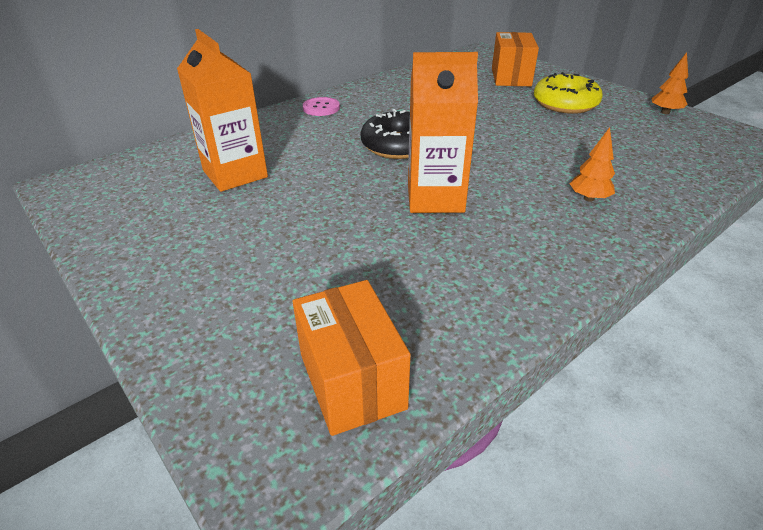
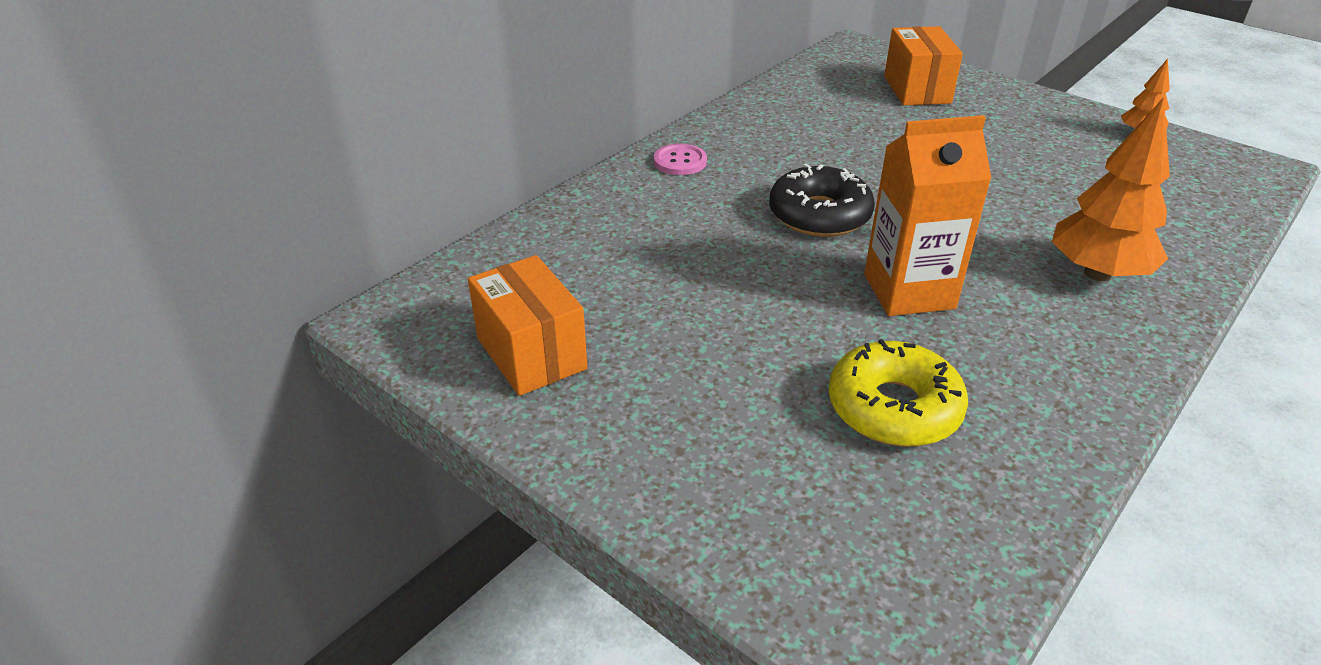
camera: 10 degrees left, 0 degrees up
orange carton [177,29,268,192] -> none
orange box [293,280,411,436] -> orange box moved to [468,255,587,396]
yellow donut [534,72,603,114] -> yellow donut moved to [829,339,968,447]
orange tree [570,127,615,202] -> orange tree [1052,97,1170,281], size x1.92

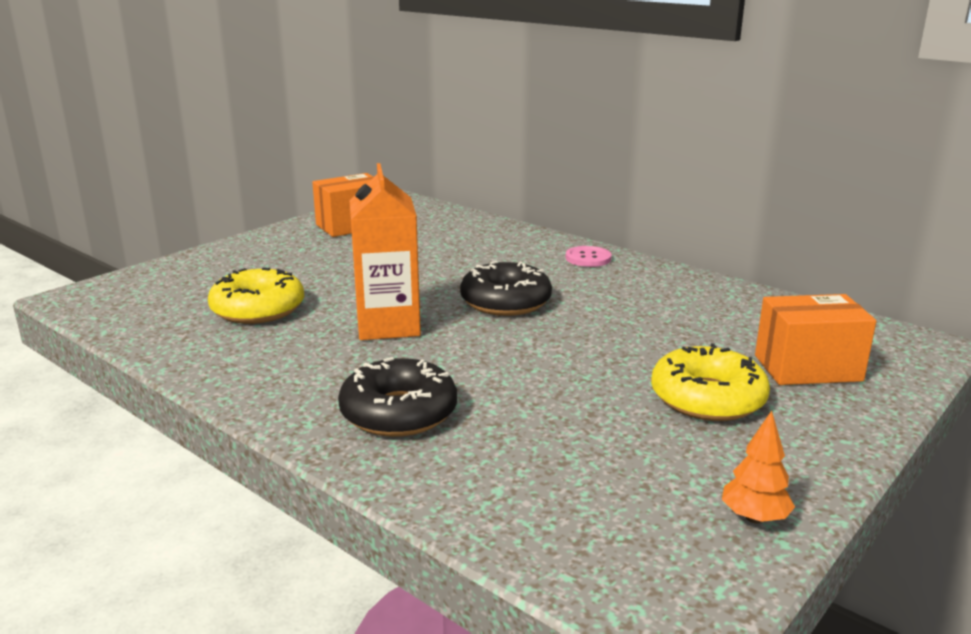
camera: 90 degrees right, 15 degrees down
orange tree [1052,97,1170,281] -> black donut [338,357,457,437]
none -> yellow donut [651,343,770,421]

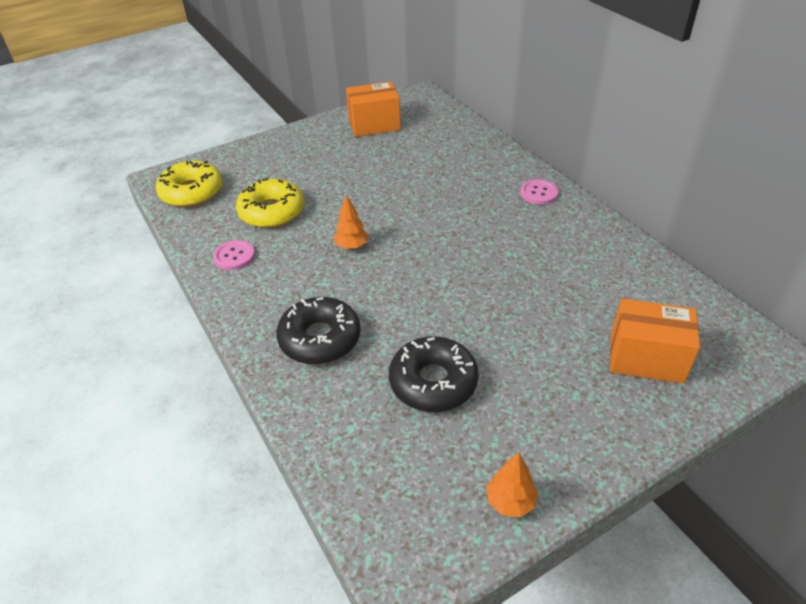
camera: 20 degrees right, 20 degrees up
orange carton [349,163,421,340] -> orange tree [333,195,368,249]
black donut [460,261,552,316] -> black donut moved to [389,336,479,412]
yellow donut [651,343,770,421] -> yellow donut moved to [156,161,223,207]
none -> pink button [213,240,255,270]

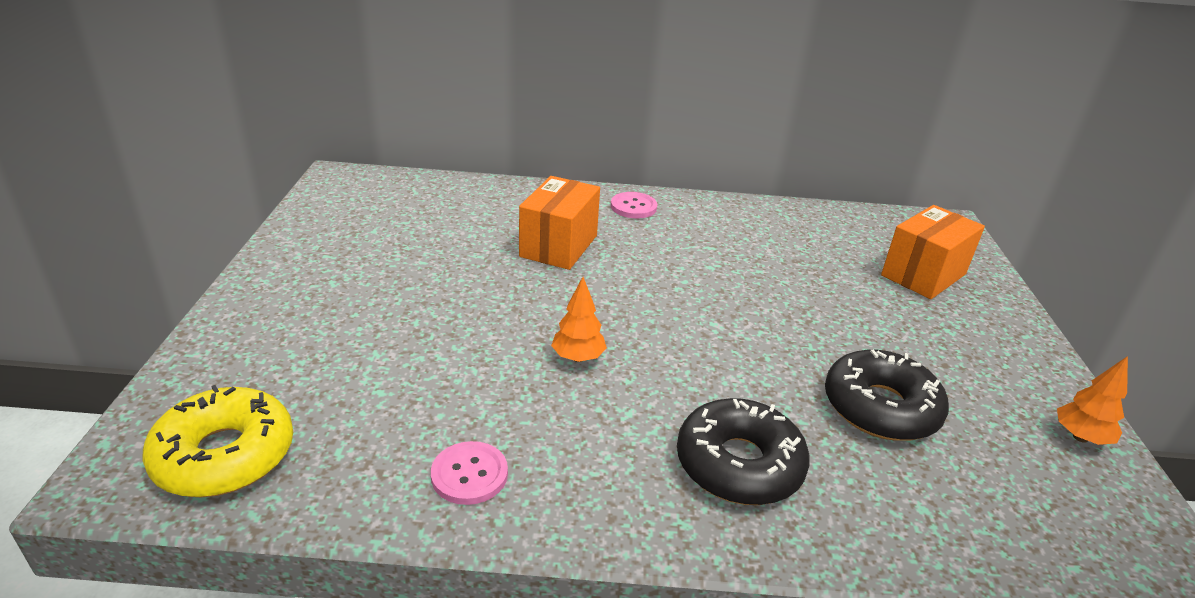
camera: 60 degrees left, 10 degrees down
yellow donut [236,178,304,228] -> none
orange box [346,82,401,137] -> orange box moved to [519,176,600,270]

